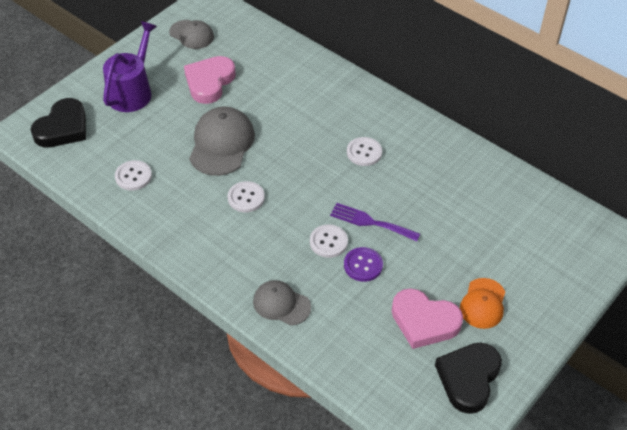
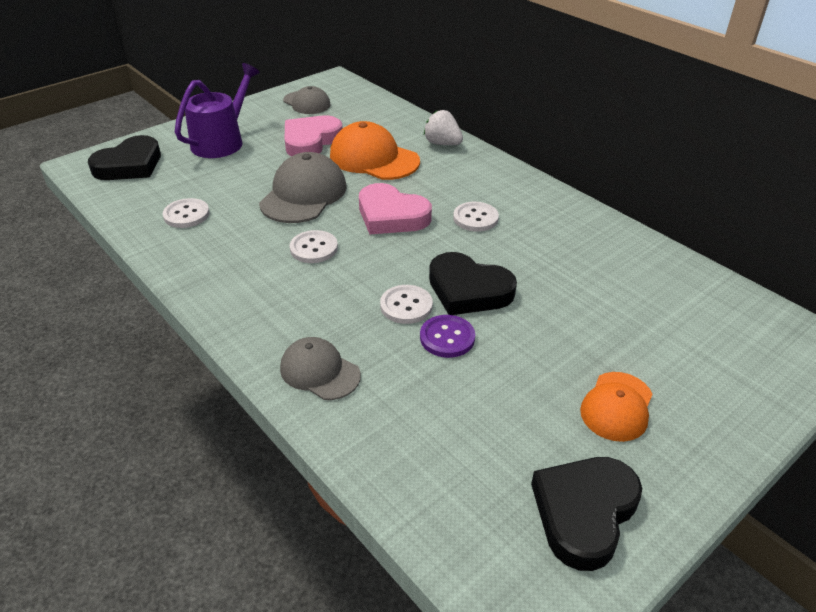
camera: 10 degrees right, 10 degrees down
purple fork [330,203,420,241] -> black heart [429,252,517,315]
pink heart [392,288,463,349] -> pink heart moved to [359,183,432,234]
none -> orange cap [330,121,420,180]
none -> white strawberry [424,110,463,145]

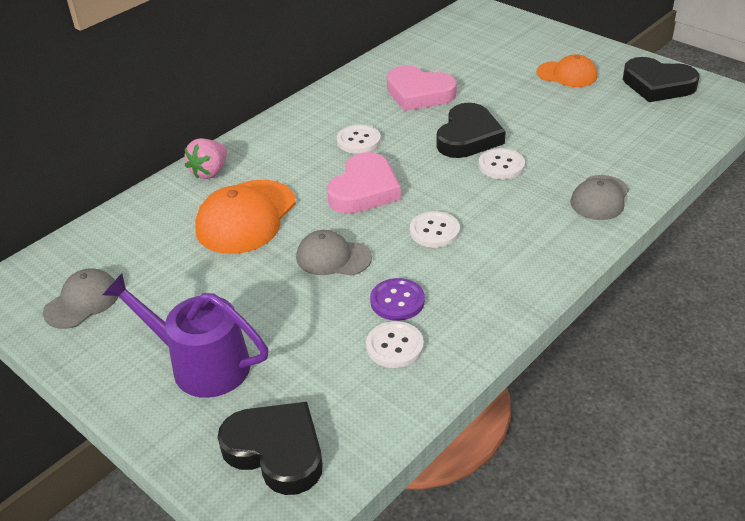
camera: 95 degrees left, 0 degrees up
grey cap [259,152,347,223] -> grey cap [296,230,372,276], size x0.62
pink heart [285,115,343,157] -> pink heart moved to [387,65,457,111]
purple button [420,315,475,358] -> purple button moved to [370,278,425,321]
white strawberry [424,110,463,145] -> pink strawberry [184,138,227,179]

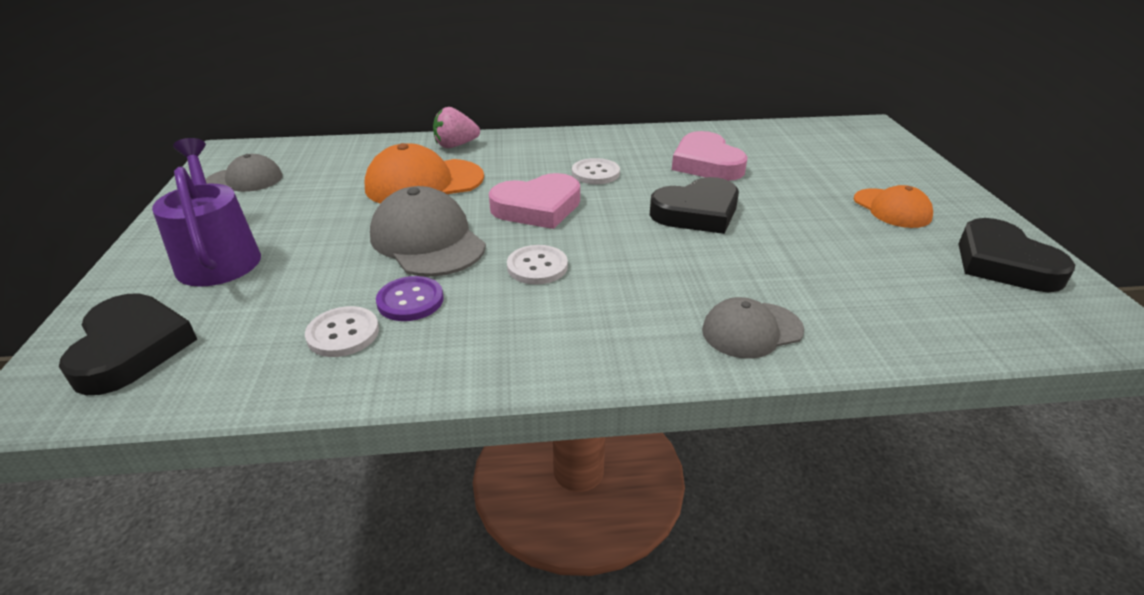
camera: 40 degrees right, 5 degrees down
grey cap [296,230,372,276] -> grey cap [370,186,486,277], size x1.60
white button [478,148,525,179] -> none

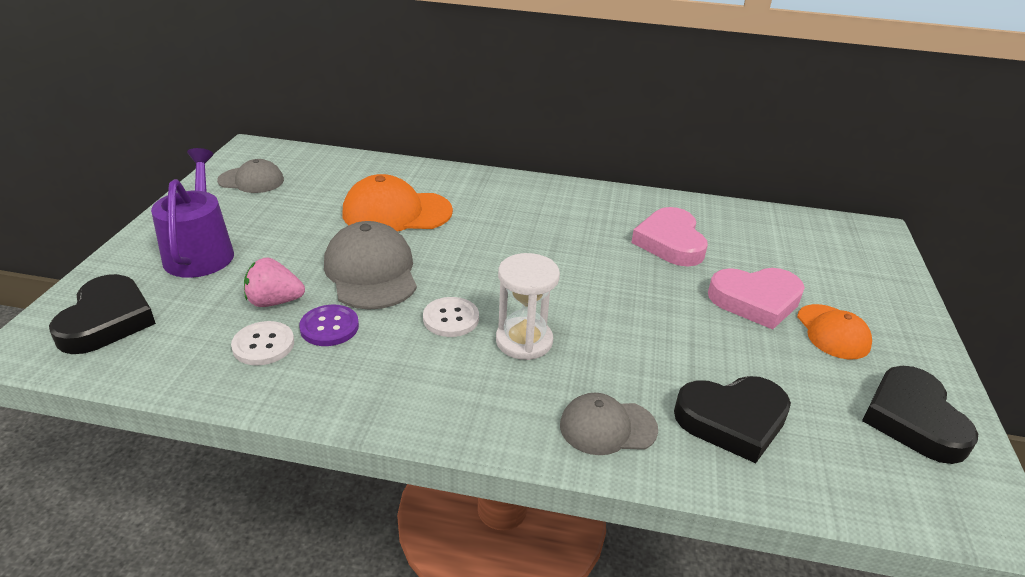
camera: 15 degrees right, 0 degrees up
pink strawberry [433,107,480,148] -> pink strawberry moved to [244,257,305,307]
pink heart [489,173,580,229] -> pink heart moved to [708,268,805,330]
white button [572,158,620,184] -> none
black heart [650,177,739,234] -> black heart moved to [674,376,791,463]
none -> white hourglass [496,253,560,360]

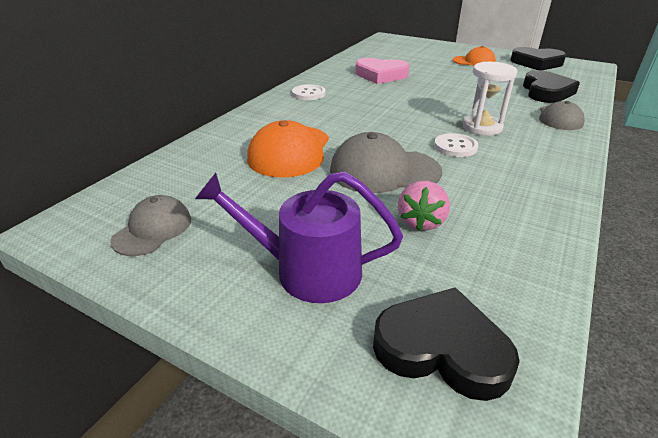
camera: 70 degrees left, 0 degrees up
white button [231,321,294,365] -> white button moved to [292,84,326,100]
purple button [299,305,359,346] -> none
pink heart [708,268,805,330] -> none

